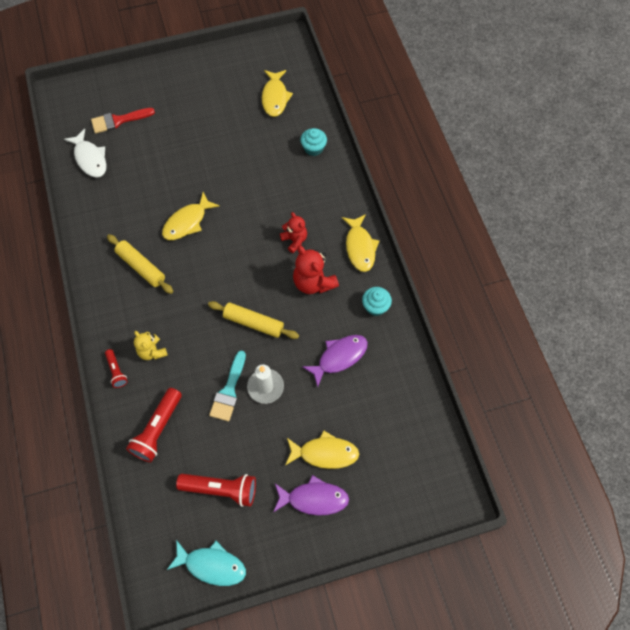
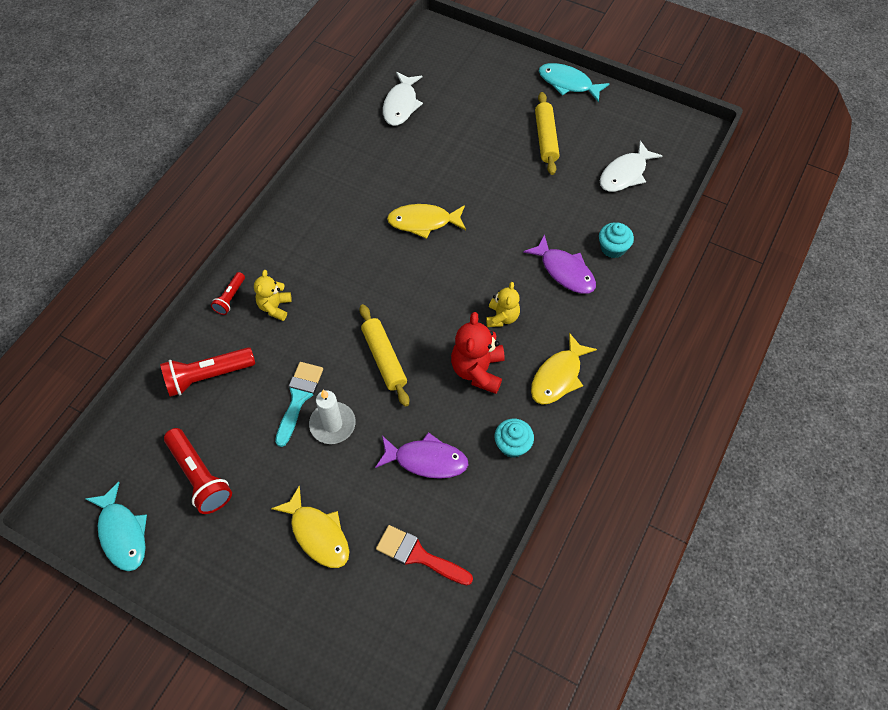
camera: 45 degrees right, 5 degrees down
red brush [91,108,155,134] -> red brush moved to [376,525,473,586]
yellow rolling pin [107,234,173,294] -> yellow rolling pin moved to [535,92,559,175]
turquoise brush [209,350,246,421] -> turquoise brush turned 135 degrees clockwise [275,362,323,447]
yellow fish [262,70,293,117] -> white fish [600,140,662,192]
purple fish [273,475,349,516] -> purple fish moved to [523,234,596,294]
red teddy bear [280,212,307,253] -> yellow teddy bear [486,282,520,327]
none -> turquoise fish [539,63,610,103]

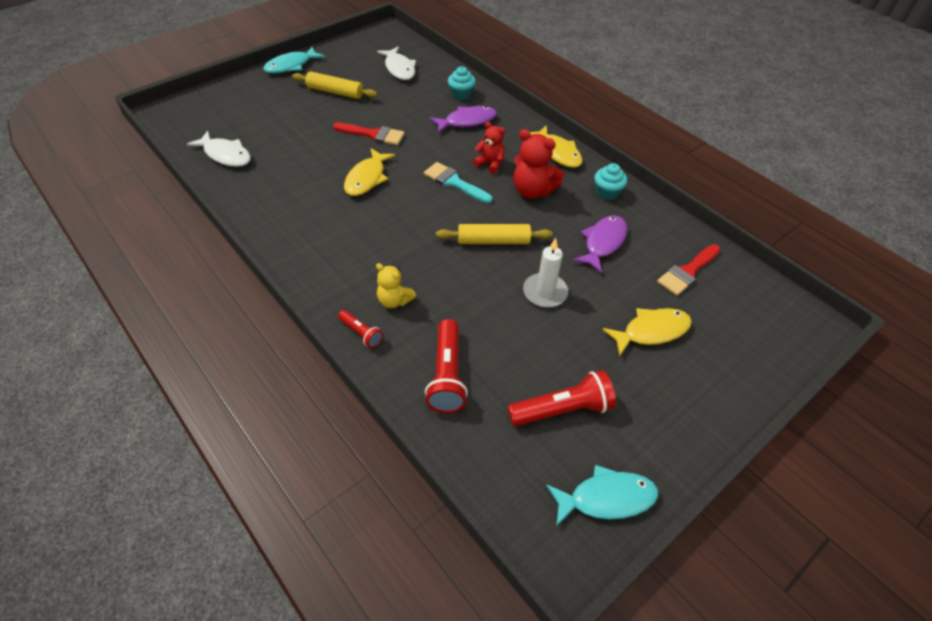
camera: 70 degrees left, 10 degrees down
turquoise brush [275,362,323,447] -> turquoise brush moved to [424,162,493,204]
yellow teddy bear [486,282,520,327] -> red teddy bear [473,122,505,174]
none -> red brush [333,123,405,145]

